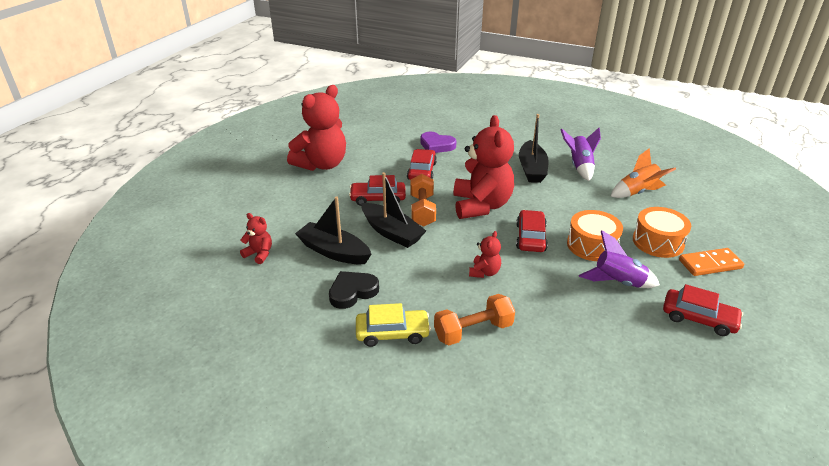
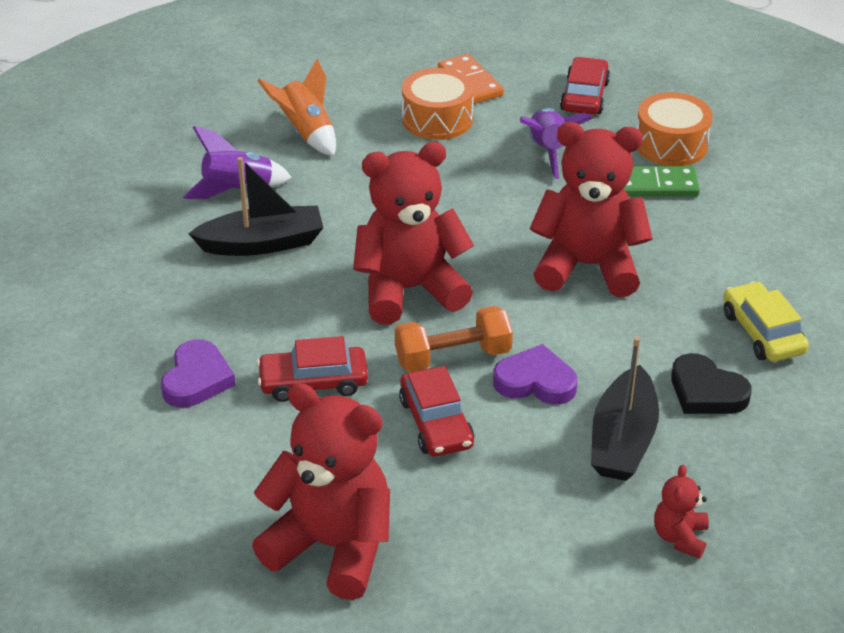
camera: 105 degrees left, 5 degrees up
black boat [361,172,426,248] -> purple heart [493,344,577,405]
orange dumbbell [434,294,515,345] -> none
red teddy bear [469,231,501,278] -> red teddy bear [530,122,652,297], size x2.25
red car [516,210,548,252] -> none
orange drum [567,210,623,261] -> orange drum moved to [637,92,713,166]
none -> green domino [623,166,700,197]

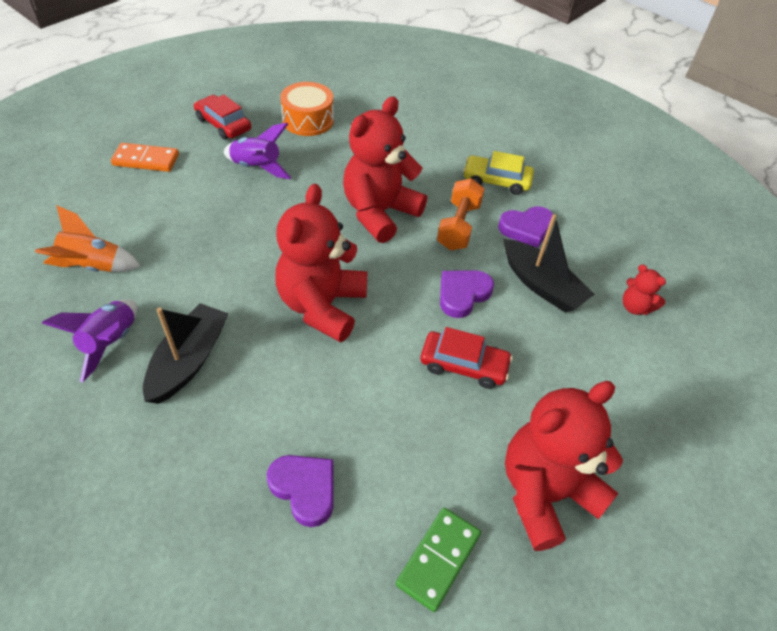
camera: 60 degrees left, 10 degrees up
red car [257,336,368,402] -> none
orange dumbbell [395,306,513,372] -> orange dumbbell moved to [437,178,485,250]
orange drum [402,68,474,140] -> none
green domino [623,166,700,197] -> green domino moved to [396,508,481,612]
black heart [671,353,752,414] -> purple heart [498,206,553,248]

